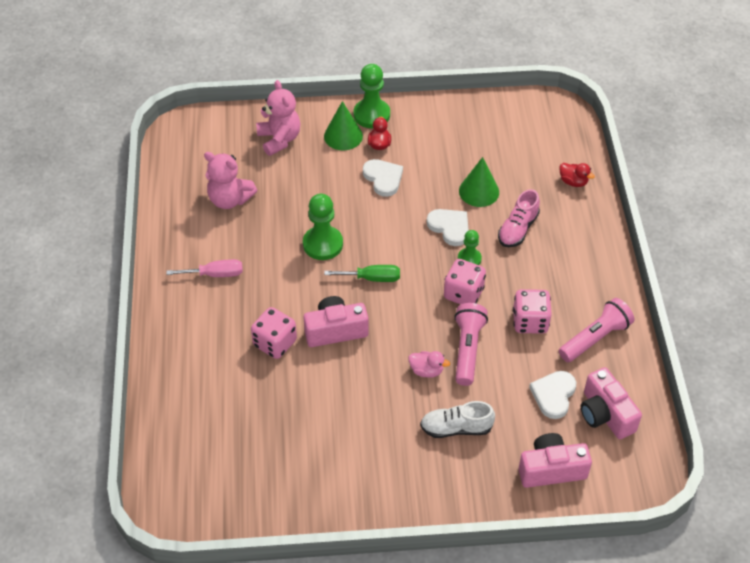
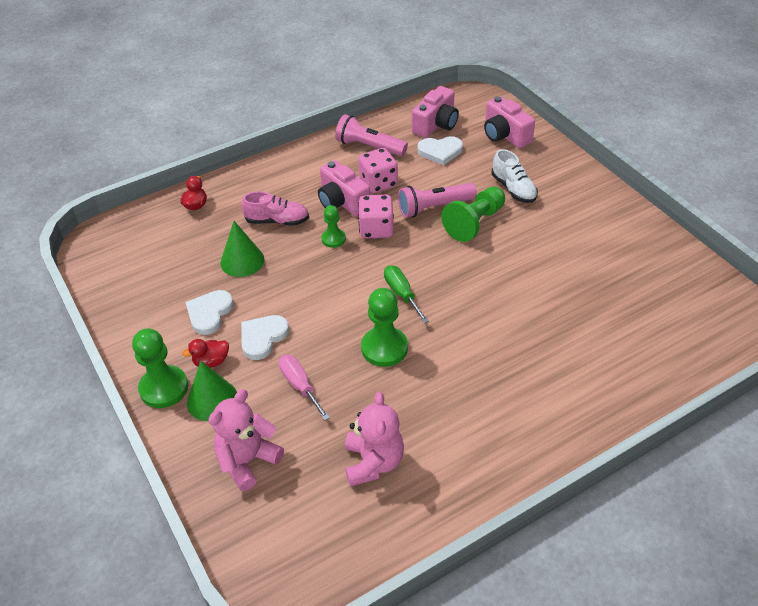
camera: 115 degrees left, 5 degrees down
pink screwdriver [166,259,243,277] -> pink screwdriver moved to [279,355,330,420]
pink dice [251,307,297,359] -> none
pink camera [304,296,369,347] -> pink camera moved to [318,160,370,217]
pink duck [409,351,450,378] -> green pawn [441,187,505,242]
white heart [427,209,469,246] -> white heart moved to [185,290,234,335]

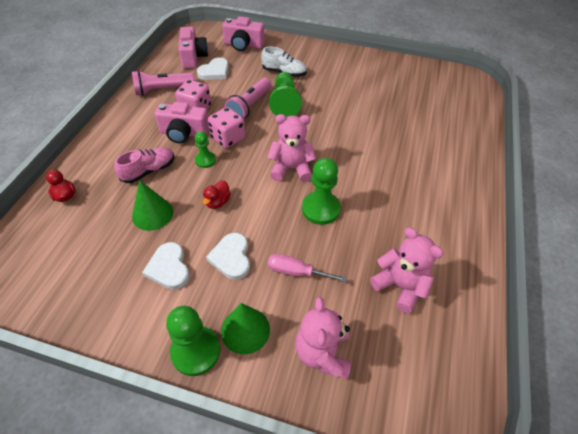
camera: 45 degrees left, 5 degrees up
red duck [182,339,229,368] -> red duck moved to [203,180,231,209]
green screwdriver [384,265,429,323] -> pink teddy bear [267,114,316,182]

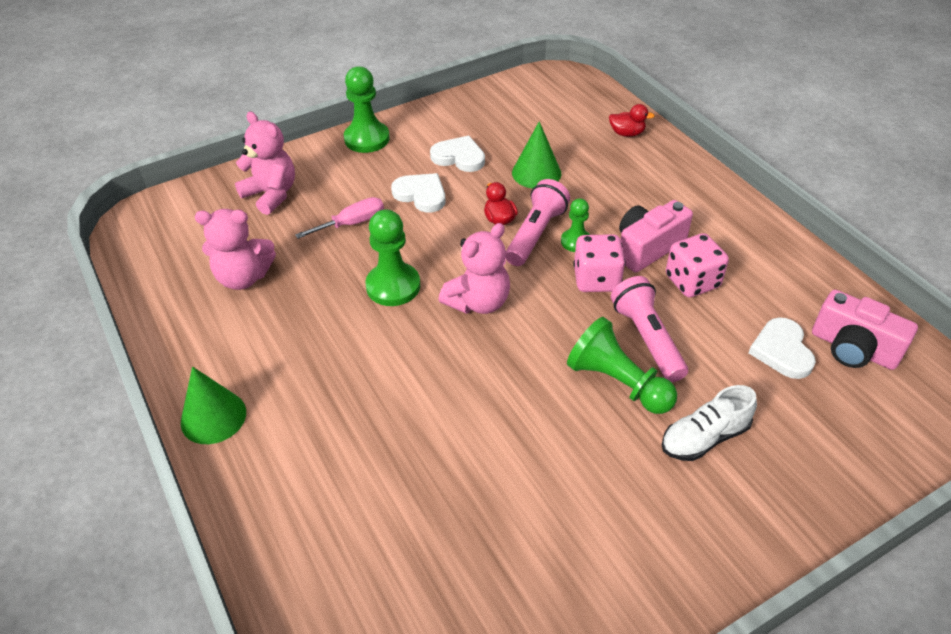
camera: 135 degrees right, 5 degrees down
pink shoe [114,147,174,183] -> none
pink flashlight [132,70,194,96] -> pink flashlight moved to [506,179,570,266]
green cone [221,303,270,354] -> green cone moved to [181,366,246,444]
pink camera [222,16,265,51] -> none

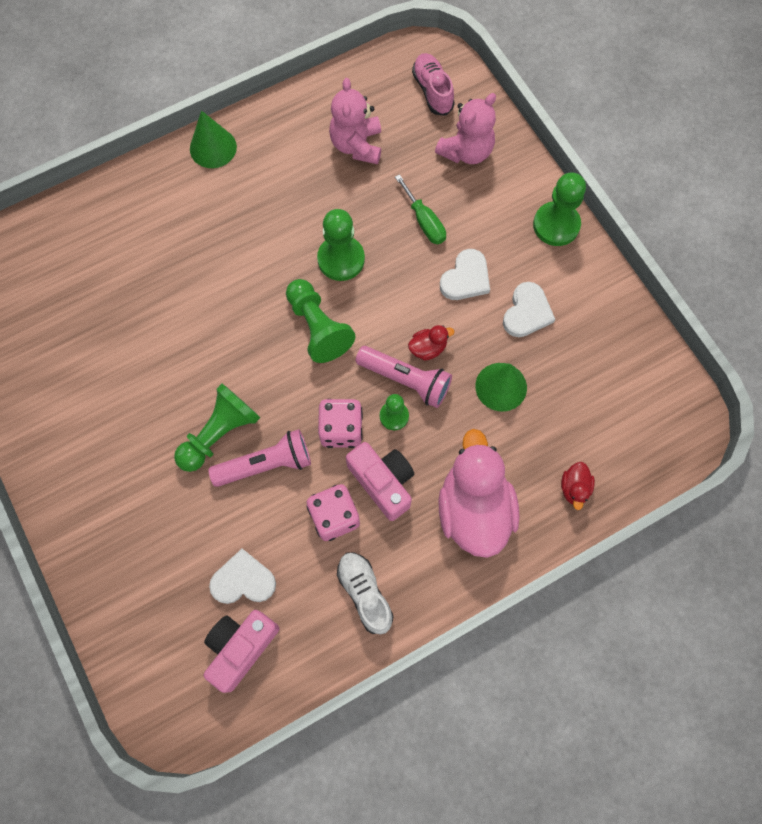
camera: 90 degrees right, 25 degrees up
pink screwdriver [295,197,384,239] -> green screwdriver [395,174,446,244]
pink teddy bear [438,223,510,314] -> green pawn [286,279,356,363]
white shoe [661,385,757,461] -> white shoe moved to [337,552,393,634]
none -> pink shoe [412,53,455,116]
none -> pink duck [438,429,519,558]

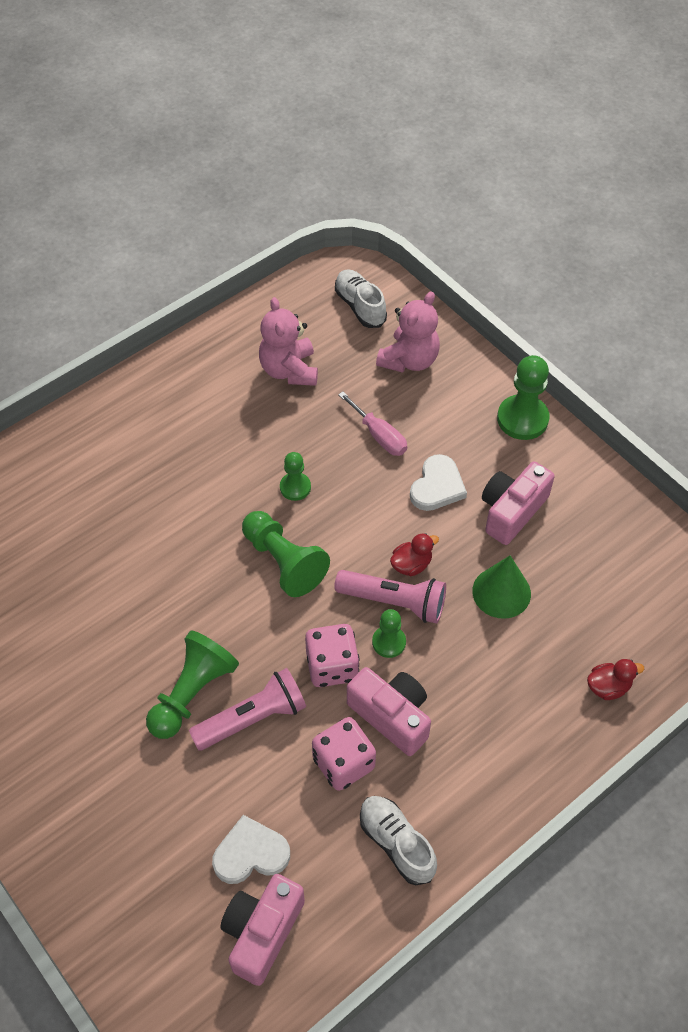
camera: 10 degrees left, 15 degrees down
green cone [190,110,237,168] -> none
green pawn [317,209,365,281] -> green pawn [280,452,311,501], size x0.59
green screwdriver [395,174,446,244] -> pink screwdriver [338,392,407,456]
pink shoe [412,53,455,116] -> white shoe [335,269,387,328]
pink duck [438,429,519,558] -> none
white heart [503,282,555,337] -> pink camera [482,461,555,545]
red duck [561,462,595,510] -> red duck turned 105 degrees counterclockwise [587,659,644,700]

